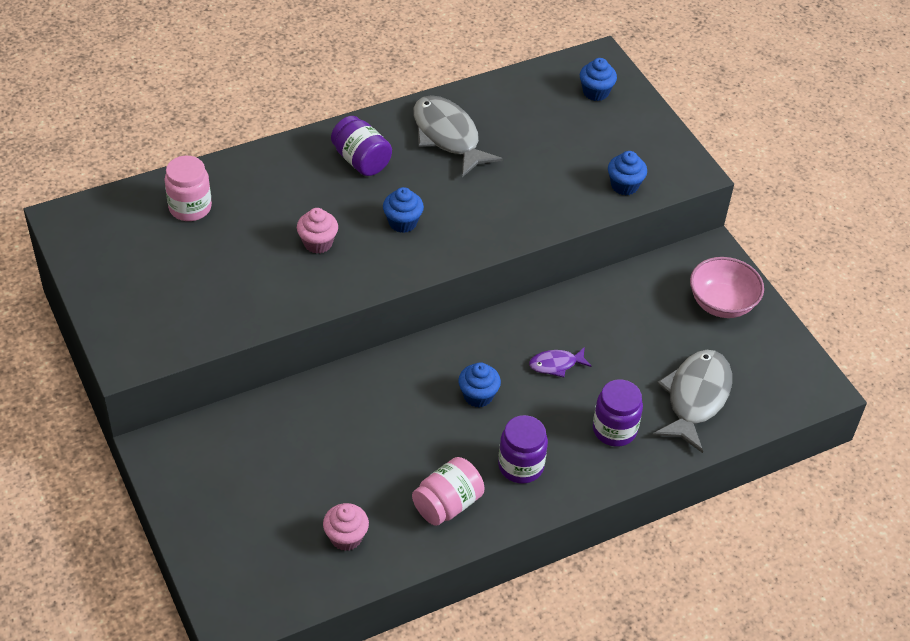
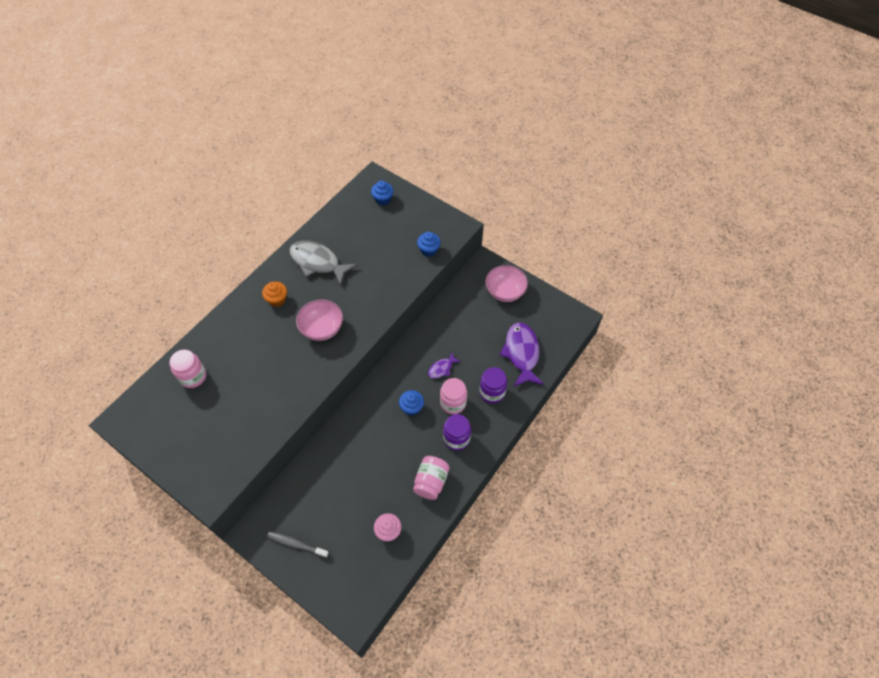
camera: 25 degrees left, 10 degrees up
pink cupcake [297,208,338,254] -> none
purple jar [331,116,392,176] -> orange cupcake [262,282,287,307]
blue cupcake [383,187,424,233] -> pink bowl [296,299,343,341]
grey fish [653,350,732,453] -> purple fish [500,322,543,386]
none -> grey toothbrush [267,532,329,558]
none -> pink jar [440,378,467,414]

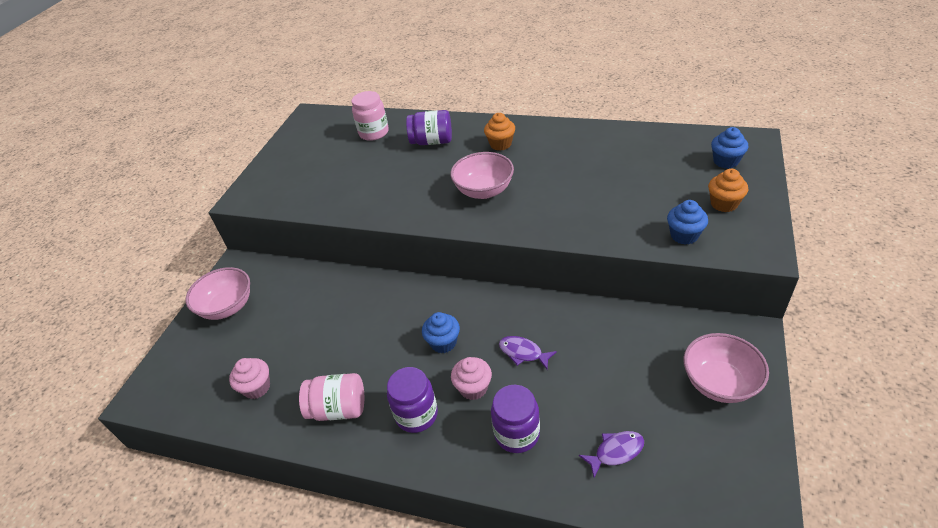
camera: 75 degrees right, 15 degrees down
grey toothbrush [267,532,329,558] -> pink bowl [186,267,250,320]
grey fish [289,241,357,286] -> none
pink jar [440,378,467,414] -> pink cupcake [451,357,492,400]
purple fish [500,322,543,386] -> purple fish [579,431,644,478], size x0.50
none -> purple jar [406,110,452,145]
none -> orange cupcake [708,169,748,212]

